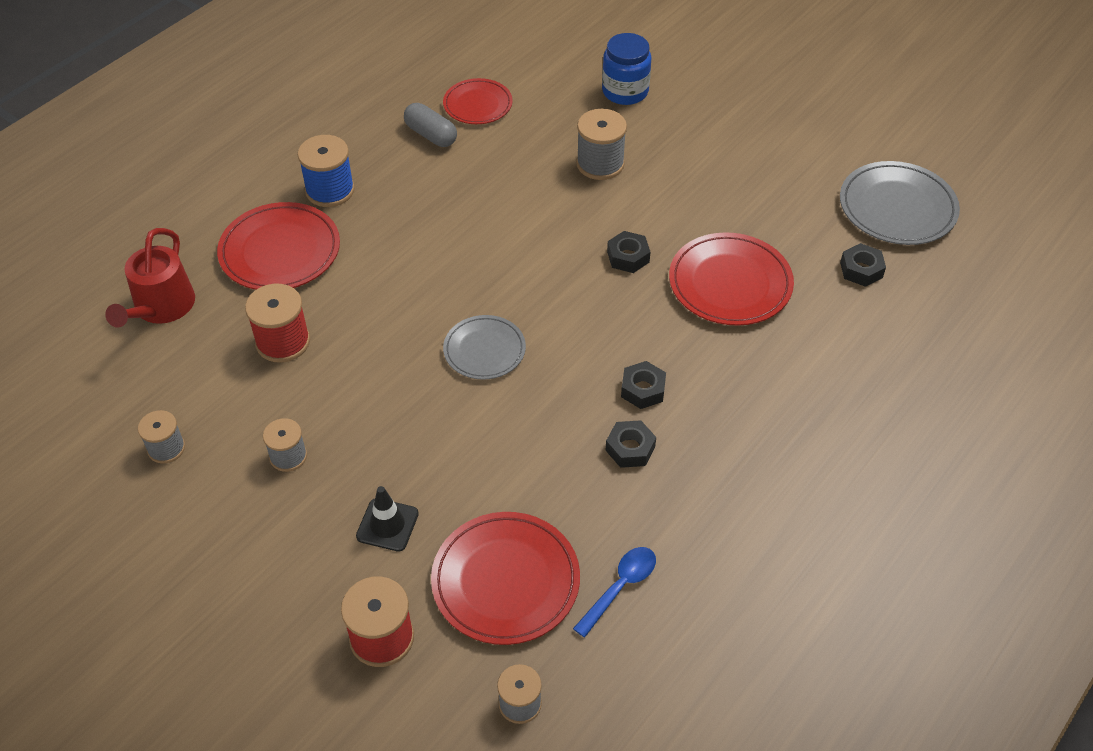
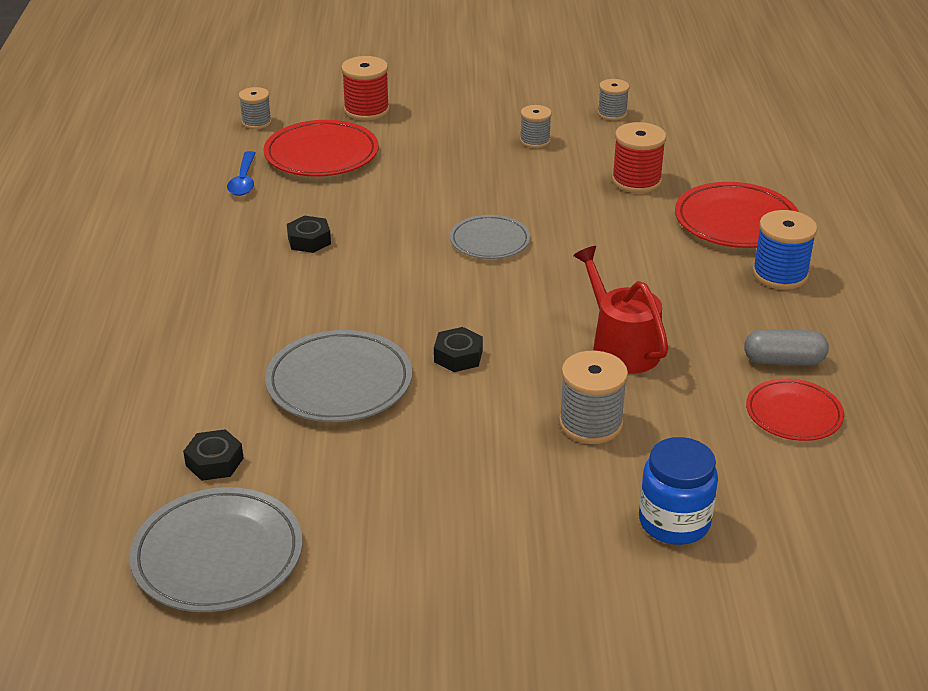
camera: 140 degrees right, 15 degrees down
red watering can [105,228,195,327] -> red watering can moved to [573,246,669,374]
black traffic cone [356,486,419,552] -> none
black nut [621,361,666,409] -> none
red plate [669,232,794,326] -> grey plate [265,330,412,422]

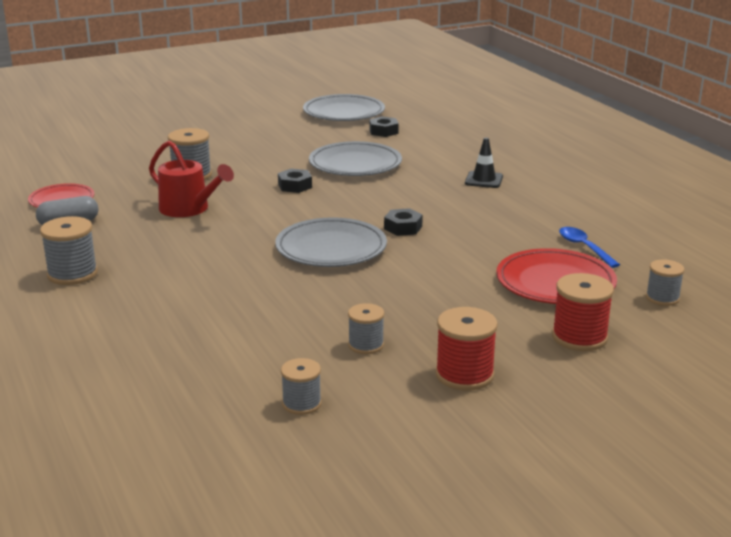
camera: 155 degrees right, 10 degrees down
black nut [287,216,331,253] -> black nut moved to [384,208,423,236]
grey plate [450,215,530,259] -> grey plate [275,217,387,267], size x1.57
red spool [612,122,666,193] -> red spool moved to [435,307,498,391]
blue jar [639,437,718,545] -> none
red plate [675,182,799,248] -> none
blue spool [752,210,817,290] -> grey spool [40,216,98,285]
none -> black traffic cone [465,138,503,188]

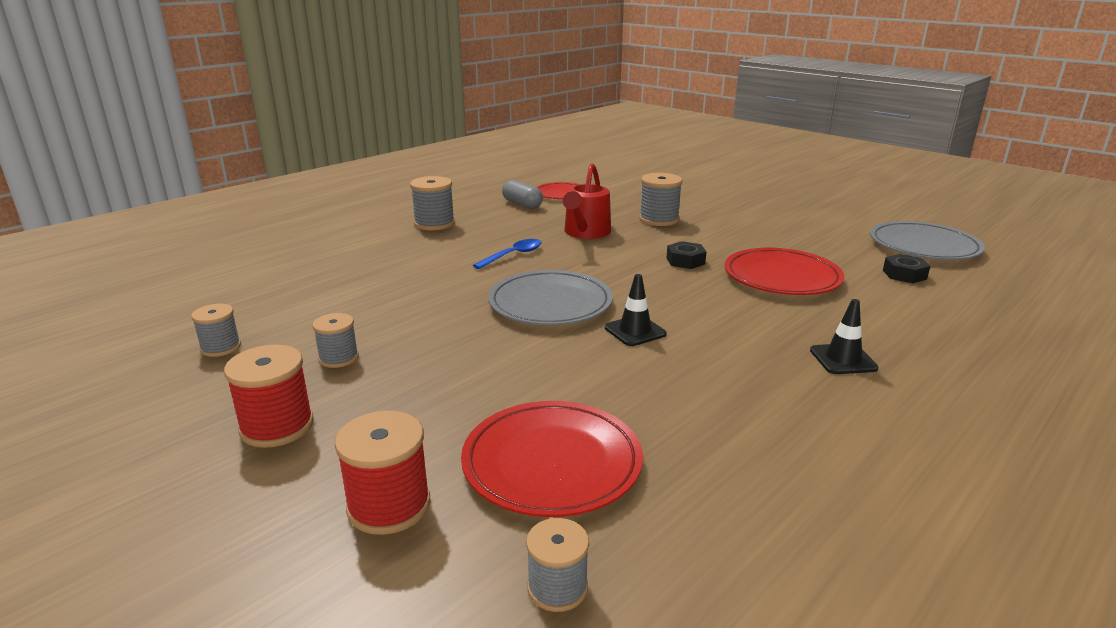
camera: 70 degrees right, 0 degrees up
grey plate [309,141,402,176] -> red plate [724,248,844,295]
black nut [384,208,423,236] -> black traffic cone [605,274,667,346]
blue spoon [559,227,620,268] -> blue spoon moved to [473,239,542,269]

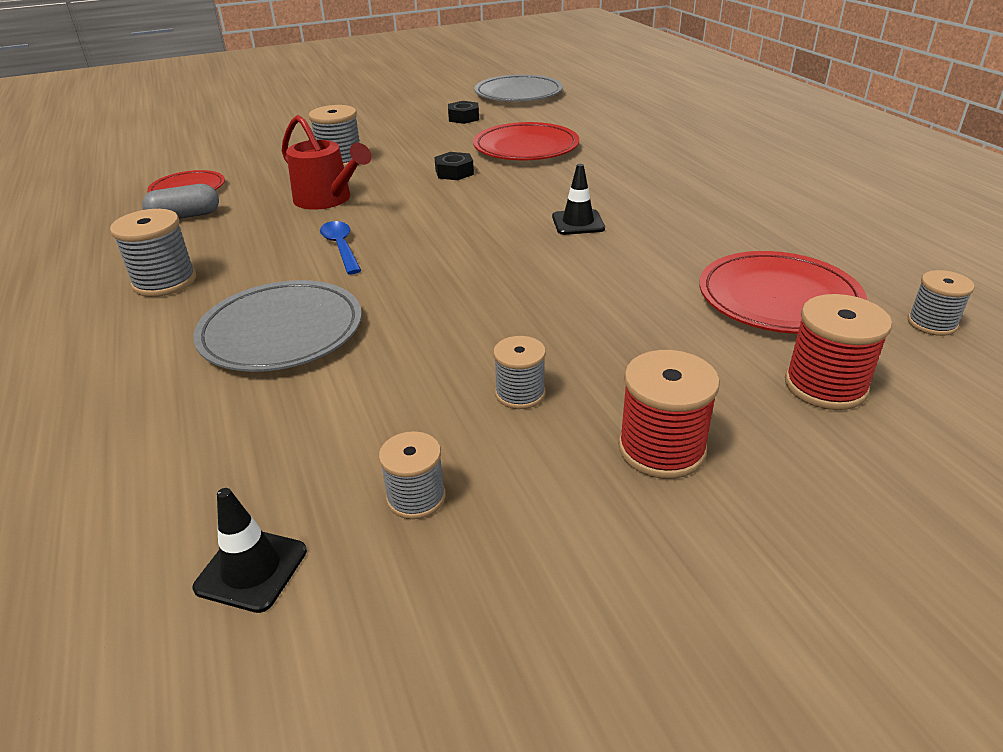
camera: 65 degrees left, 10 degrees up
grey plate [488,270,613,325] -> grey plate moved to [193,280,362,372]
black traffic cone [810,299,879,374] -> black traffic cone moved to [193,488,307,613]
black nut [883,254,930,283] -> black nut moved to [448,101,479,124]

